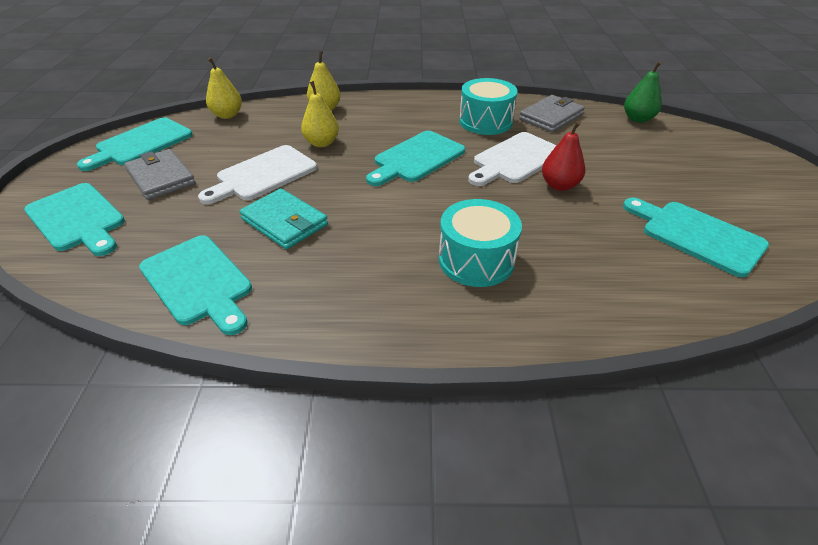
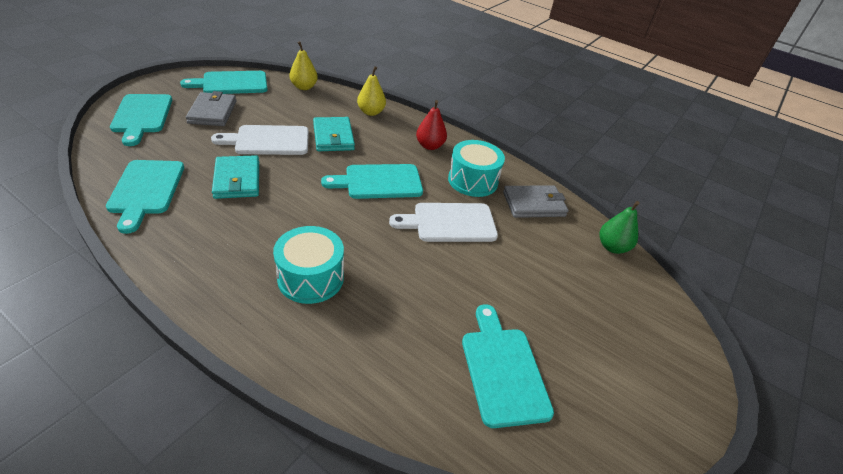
camera: 30 degrees right, 0 degrees up
yellow pear [301,81,339,147] -> turquoise wallet [313,117,355,151]
red pear [542,121,585,191] -> red pear moved to [416,100,447,150]

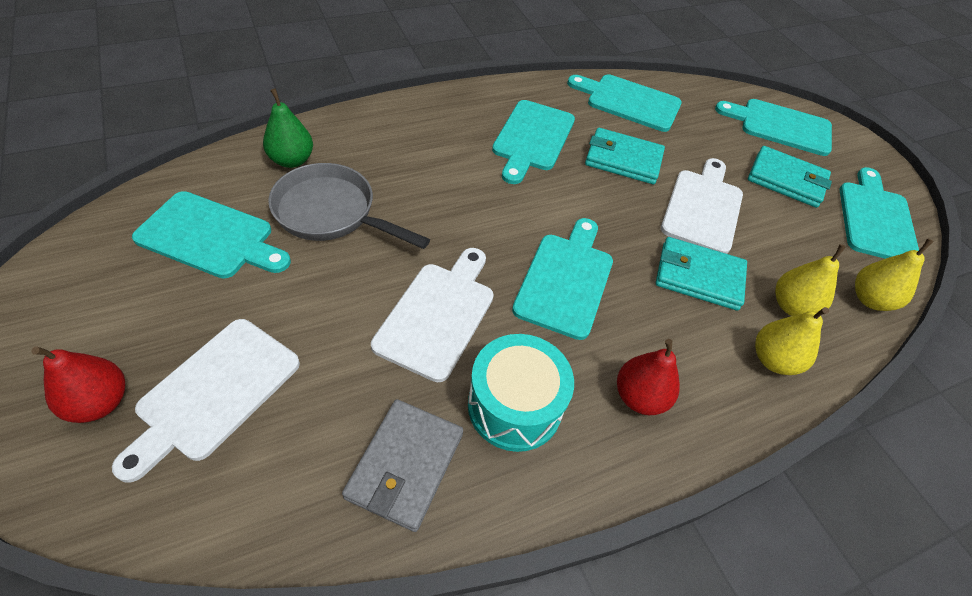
camera: 120 degrees right, 10 degrees up
grey wallet [186,91,236,126] -> turquoise wallet [748,146,832,208]
turquoise drum [273,226,344,304] -> none
green pear [600,201,640,254] -> green pear moved to [263,89,313,168]
none -> red pear [32,347,126,423]
none -> white cutting board [112,319,300,483]
none -> grey pan [268,163,430,249]
none -> turquoise cutting board [492,100,575,184]
none -> yellow pear [775,244,846,316]

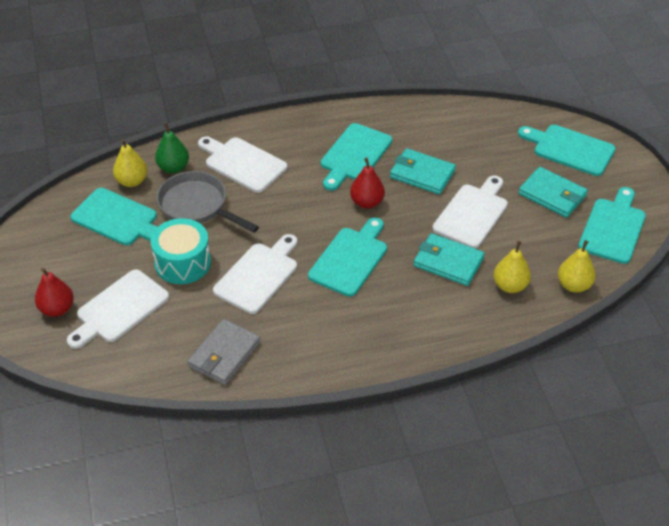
camera: 15 degrees right, 5 degrees down
turquoise drum [468,334,574,452] -> turquoise drum moved to [150,218,211,284]
turquoise cutting board [567,74,682,132] -> none
red pear [617,339,680,415] -> red pear moved to [350,157,385,208]
yellow pear [755,307,829,375] -> yellow pear moved to [113,139,147,187]
none -> white cutting board [198,136,287,193]

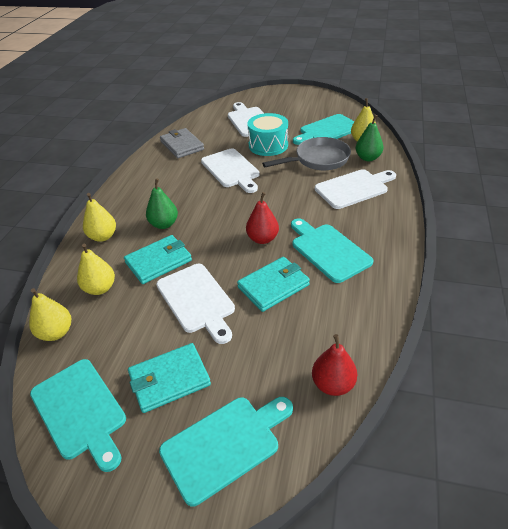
camera: 120 degrees right, 5 degrees down
red pear [35,268,74,317] -> red pear moved to [312,334,357,396]
turquoise cutting board [308,217,387,297] -> none
none -> yellow pear [83,193,116,242]
none -> green pear [146,178,178,229]

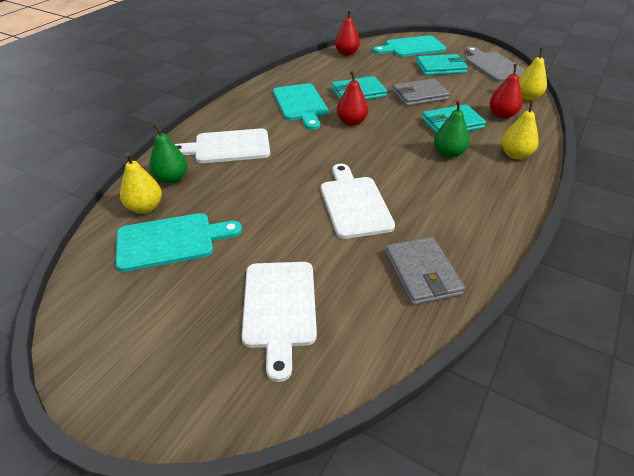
camera: 165 degrees left, 0 degrees up
turquoise cutting board [30,359,126,472] -> grey cutting board [466,47,525,82]
yellow pear [77,244,115,295] -> red pear [490,64,523,119]
white cutting board [156,264,235,344] -> grey wallet [392,79,450,106]
turquoise drum [247,113,288,156] -> none
grey pan [262,137,351,171] -> none

